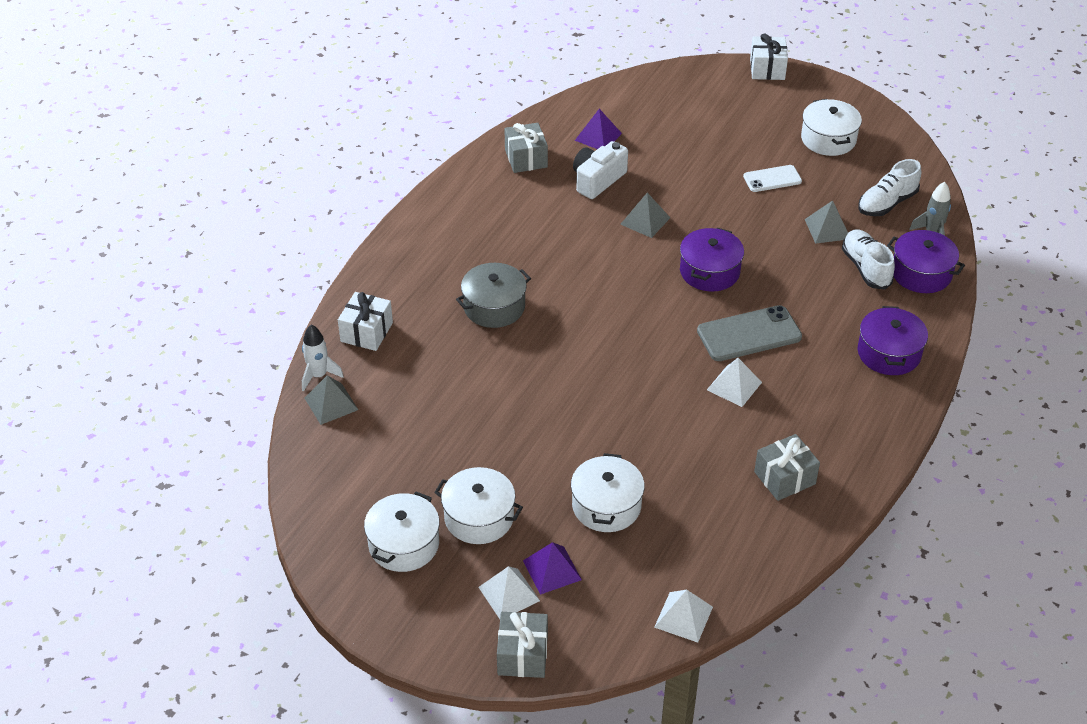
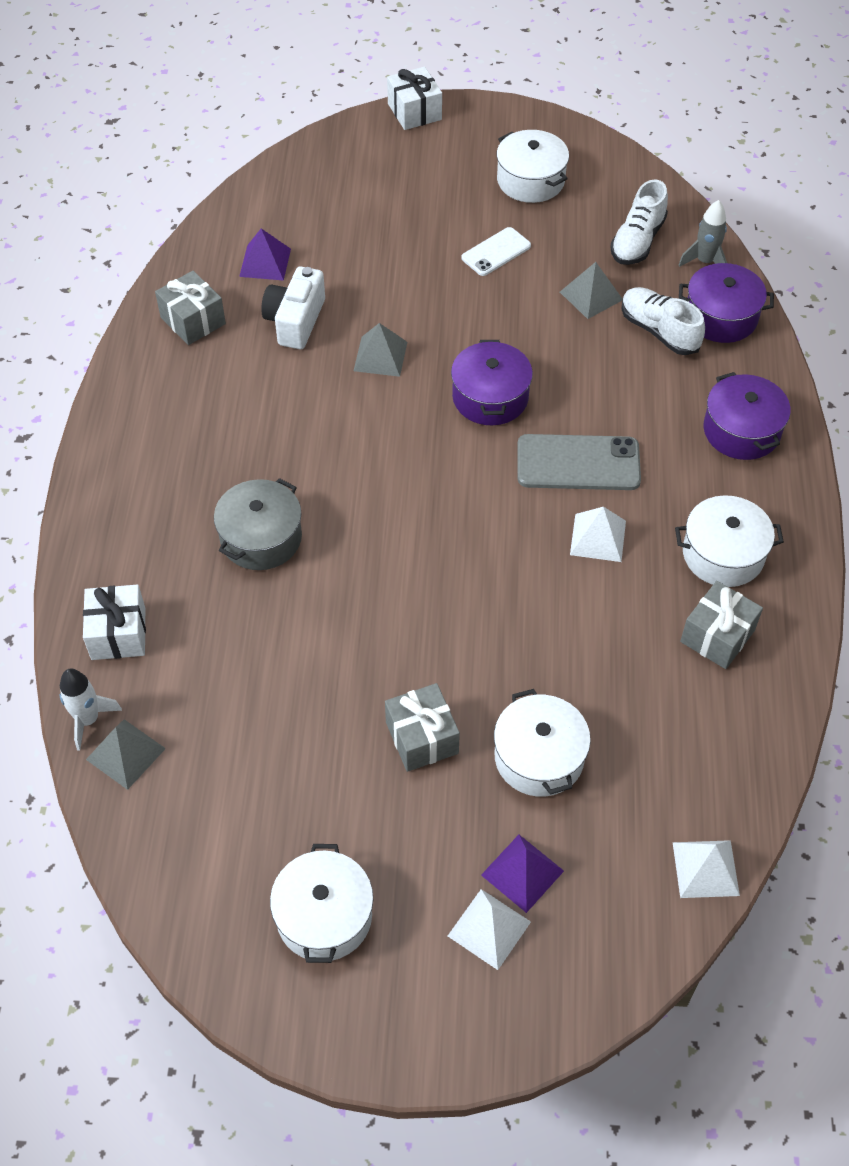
camera: 25 degrees left, 10 degrees up
white pot [434,467,523,544] -> white pot moved to [675,495,784,587]
grey gift [497,612,548,678] -> grey gift moved to [385,683,460,772]
grey phone [697,305,802,361] -> grey phone turned 45 degrees clockwise [517,434,641,490]

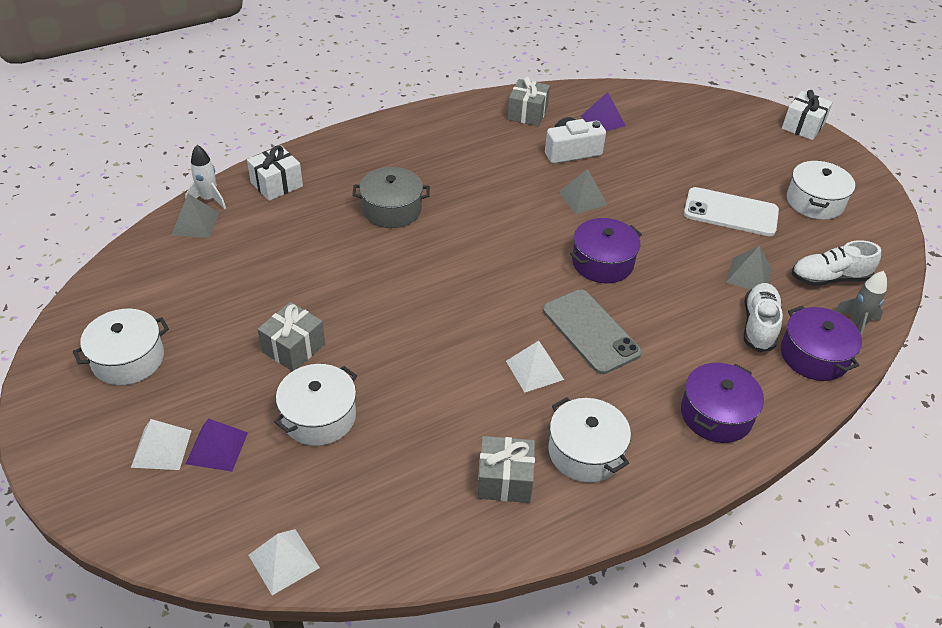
camera: 55 degrees right, 10 degrees down
white phone [461,227,531,276] -> white phone [684,187,779,236], size x1.62

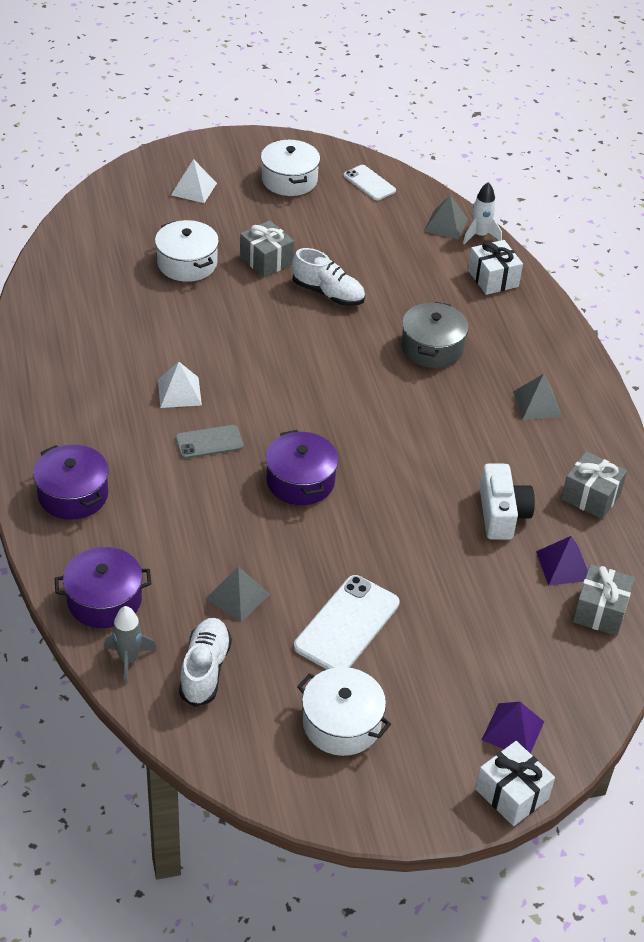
camera: 105 degrees right, 0 degrees up
purple pyramid [186,419,248,472] -> purple pyramid moved to [482,702,544,753]
white pyramid [249,529,320,595] -> none
grey gift [477,436,535,503] -> grey gift moved to [573,564,635,636]
grey phone [543,289,642,374] -> grey phone [175,425,243,459], size x0.62
white pot [548,397,631,483] -> none
grey pyramid [559,169,607,214] -> grey pyramid moved to [513,374,562,420]
white shoe [744,283,783,352] -> white shoe moved to [292,248,365,306]
none -> white phone [344,165,396,200]

